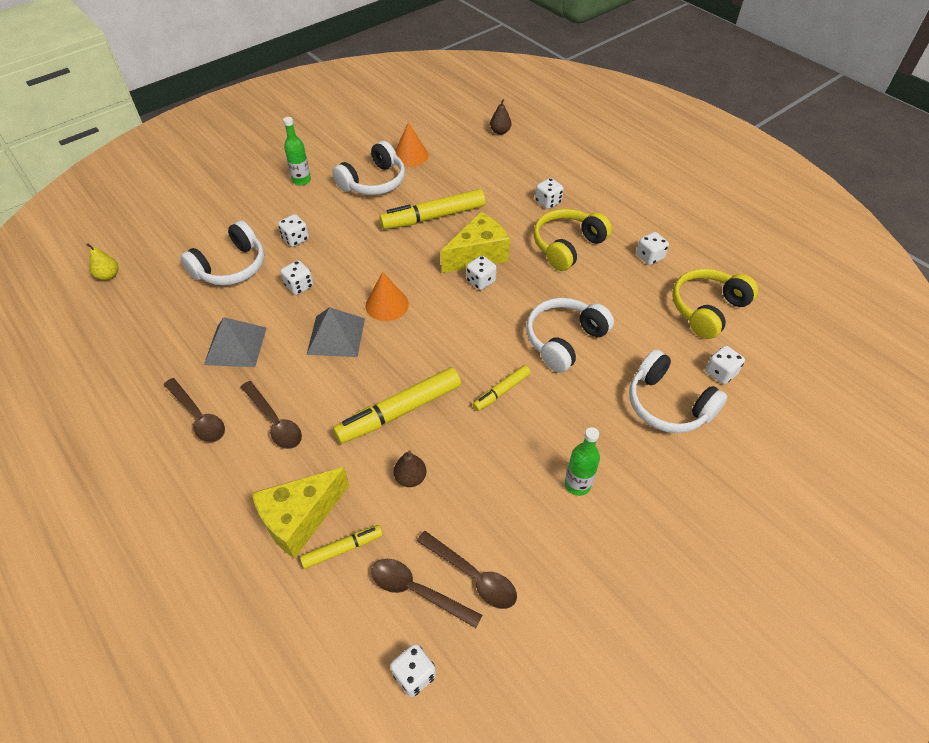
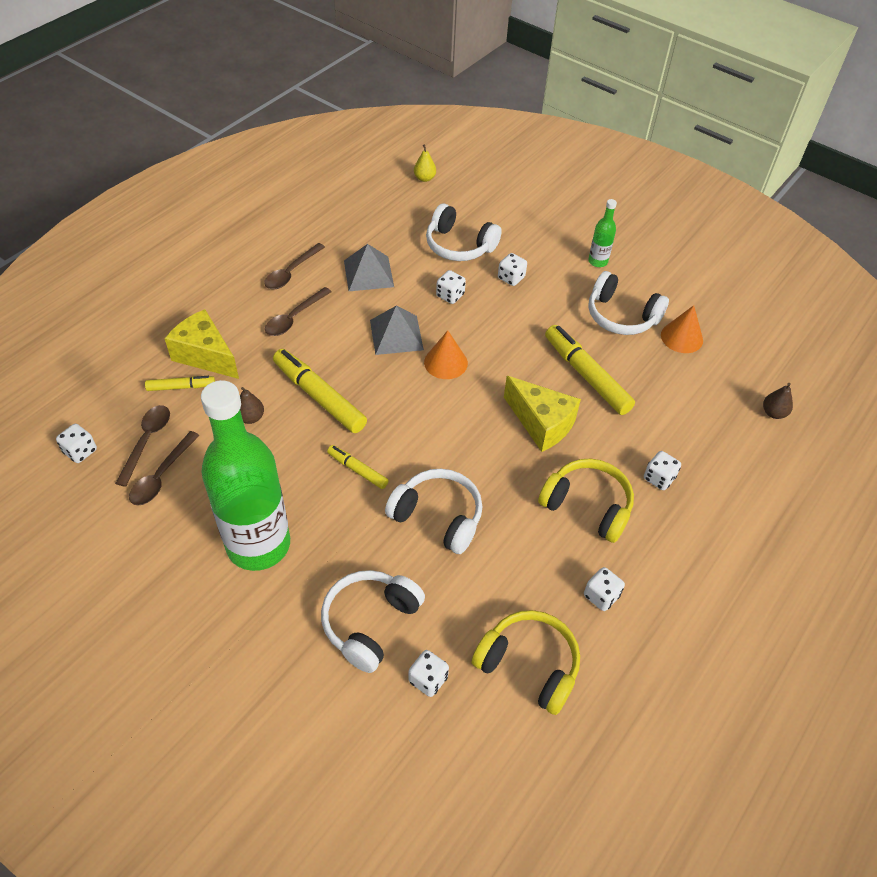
camera: 75 degrees right, 0 degrees up
yellow marker [300,525,383,569] -> yellow marker turned 60 degrees counterclockwise [145,376,215,391]
white dice [466,255,497,290] -> none
green bottle [565,427,600,496] -> green bottle [201,380,290,571], size x2.46

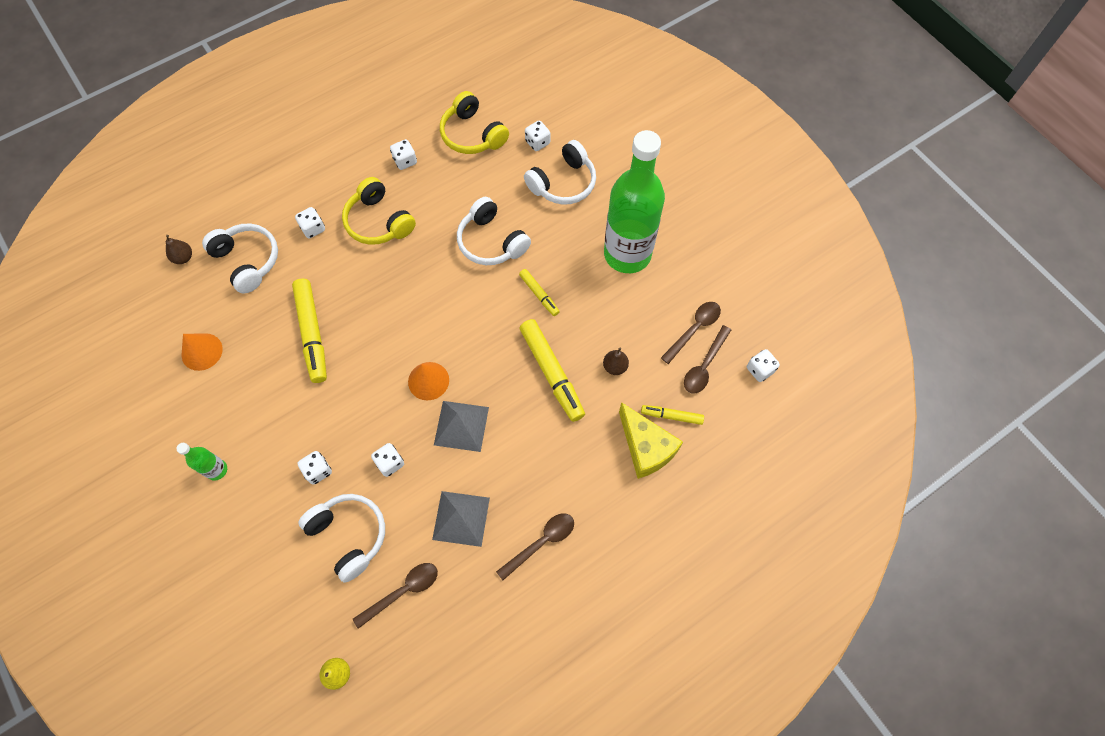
camera: 160 degrees left, 15 degrees up
brown spoon [265,287,332,336] -> brown spoon moved to [353,563,438,629]
yellow cheese [504,376,581,452] -> none
white headphones [588,271,669,335] -> white headphones moved to [202,224,278,293]

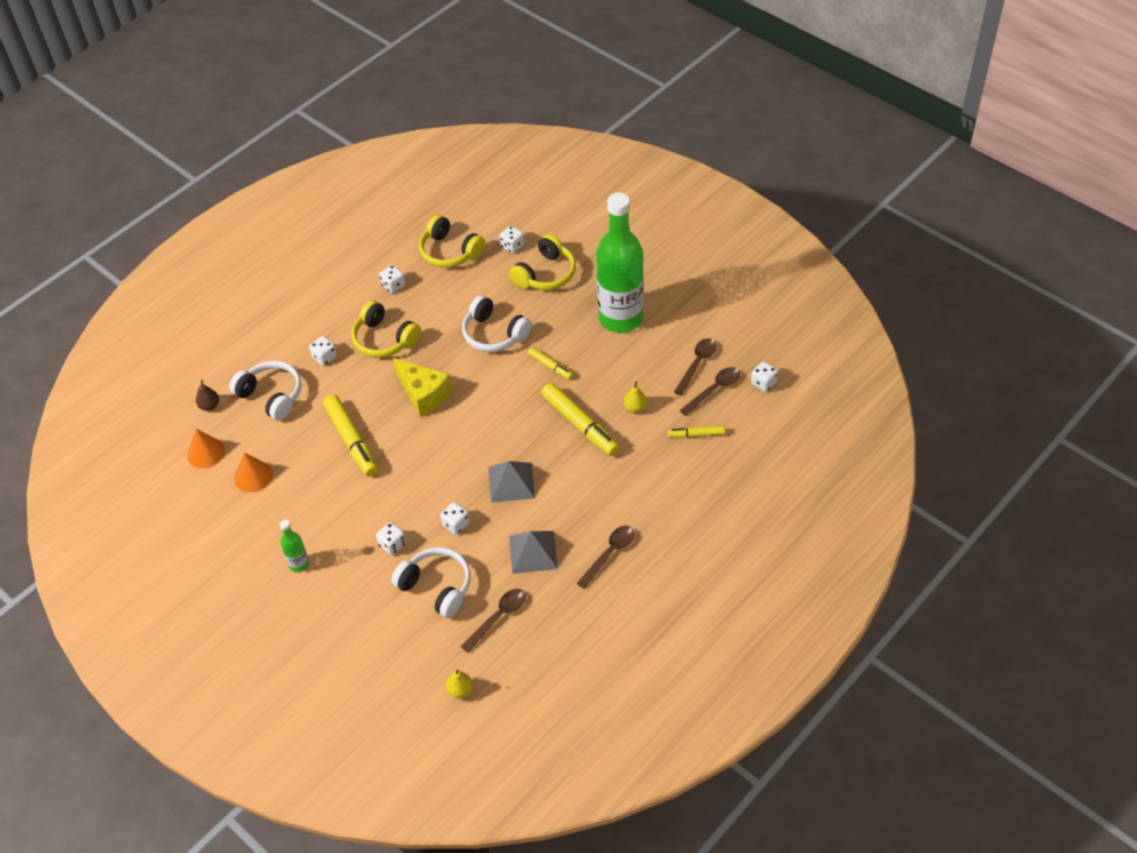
camera: 10 degrees left, 15 degrees down
orange cone [408,362,449,400] -> orange cone moved to [187,429,225,468]
white headphones [524,140,596,205] -> yellow headphones [509,234,576,290]
brown pear [603,347,629,375] -> yellow pear [624,382,647,413]
yellow cheese [619,402,683,479] -> yellow cheese moved to [393,358,452,418]
brown spoon [684,325,731,394] -> brown spoon turned 150 degrees counterclockwise [679,367,740,416]

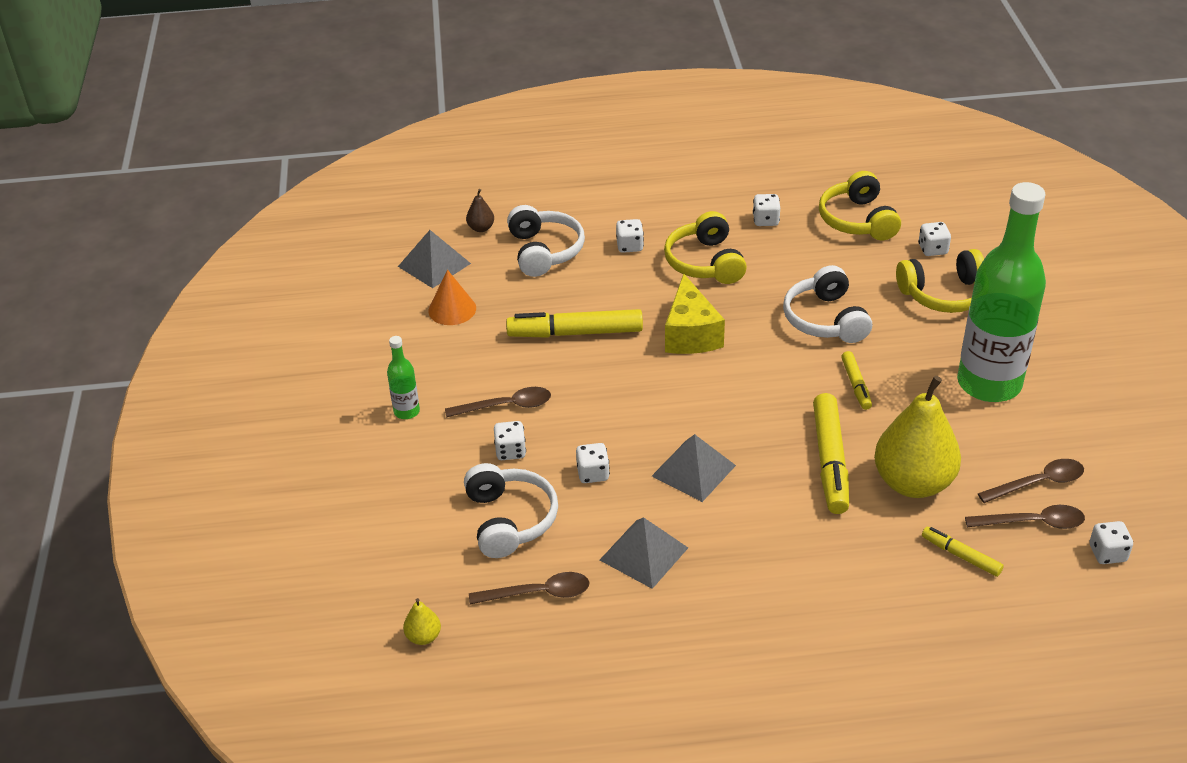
camera: 40 degrees right, 10 degrees down
orange cone [187,429,225,468] -> grey pyramid [398,230,471,288]
yellow marker [323,395,378,477] -> yellow marker turned 75 degrees clockwise [506,309,643,338]
brown spoon [576,526,635,589] -> brown spoon moved to [445,387,551,417]
yellow pear [624,382,647,413] -> yellow pear [874,376,961,498], size x2.44

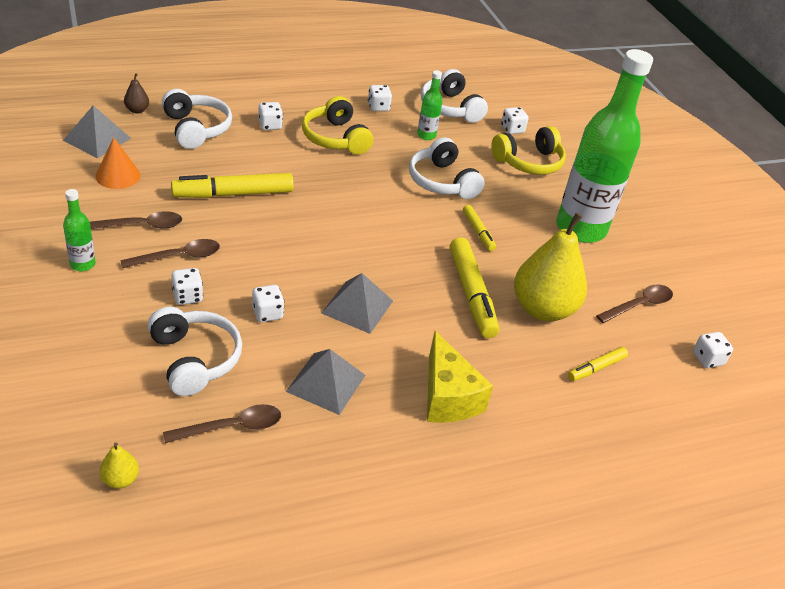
camera: 20 degrees left, 0 degrees up
yellow cheese [665,273,725,354] -> yellow cheese moved to [427,331,493,423]
yellow headphones [819,171,901,240] -> white headphones [421,69,488,123]
yellow marker [922,527,1004,577] -> yellow marker turned 60 degrees counterclockwise [568,347,628,381]
brown spoon [965,505,1085,529] -> brown spoon moved to [90,211,182,229]
none -> green bottle [417,70,442,140]

